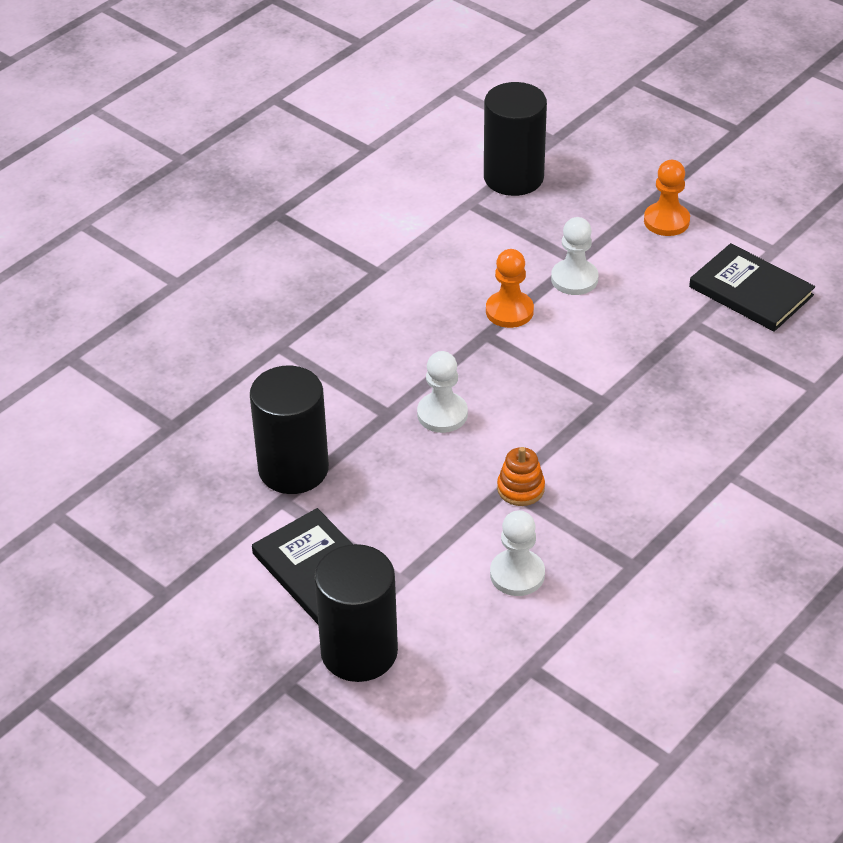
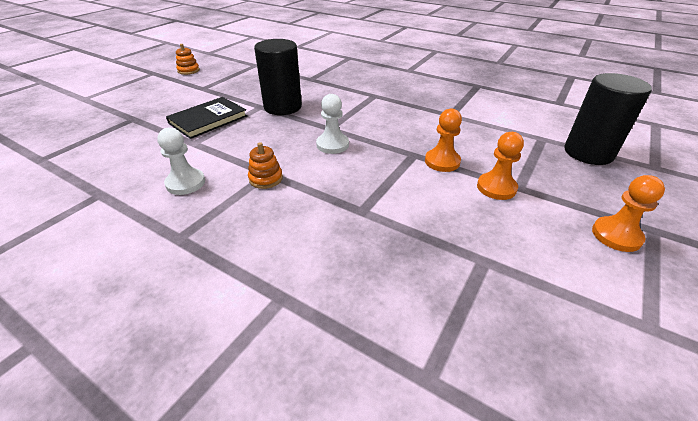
camera: 80 degrees right, 5 degrees down
black cylinder [314,544,398,682] -> none
white pawn [551,217,598,295] -> orange pawn [477,132,524,200]
black book [689,243,815,332] -> none
none -> orange stacking toy [176,44,200,75]

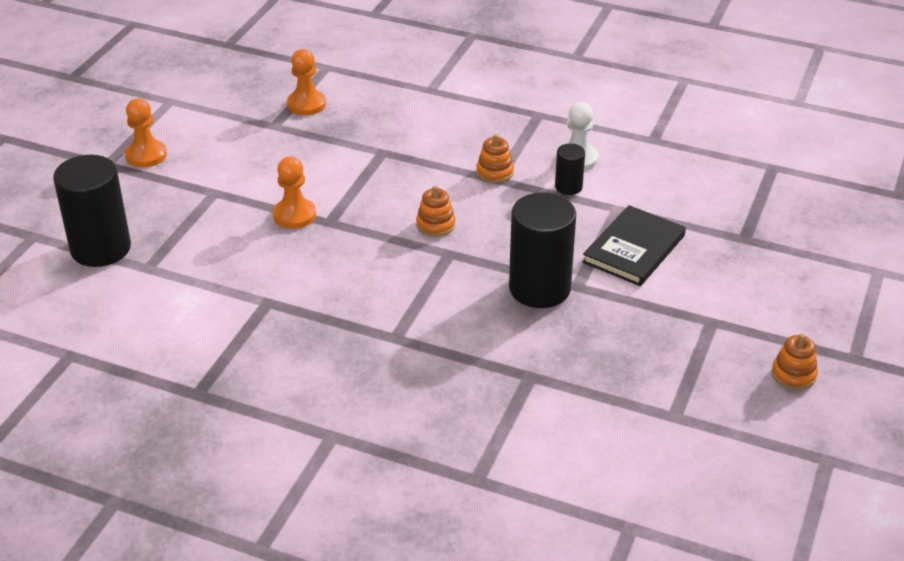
camera: 170 degrees right, 0 degrees up
white pawn [316,94,349,154] -> orange stacking toy [416,185,455,237]
orange pawn [477,132,524,200] -> orange pawn moved to [287,49,326,115]
none -> black cylinder [555,143,585,195]

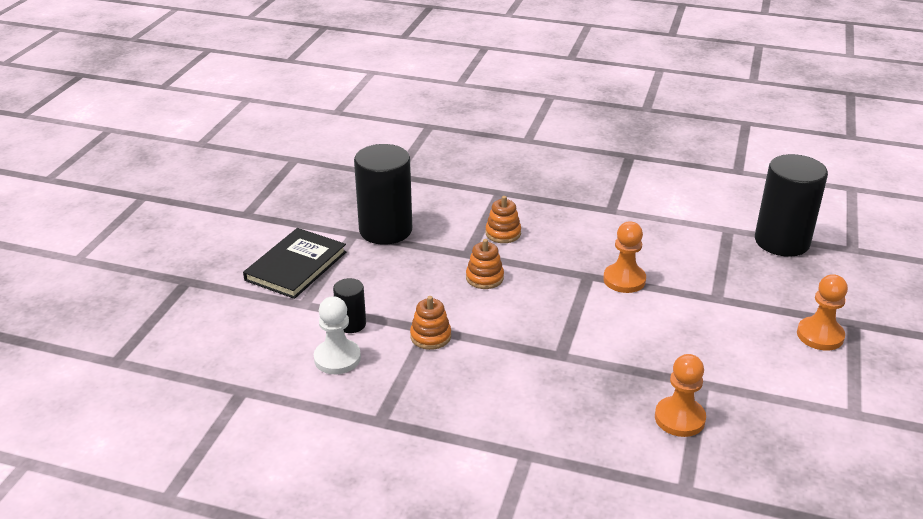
camera: 175 degrees right, 5 degrees down
orange stacking toy [772,334,818,390] -> orange stacking toy moved to [485,196,521,243]

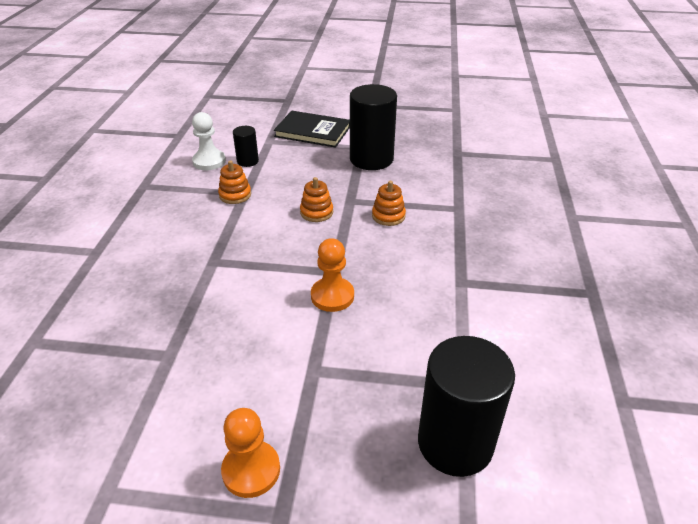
camera: 80 degrees right, 5 degrees up
orange pawn [655,354,706,437] -> none

